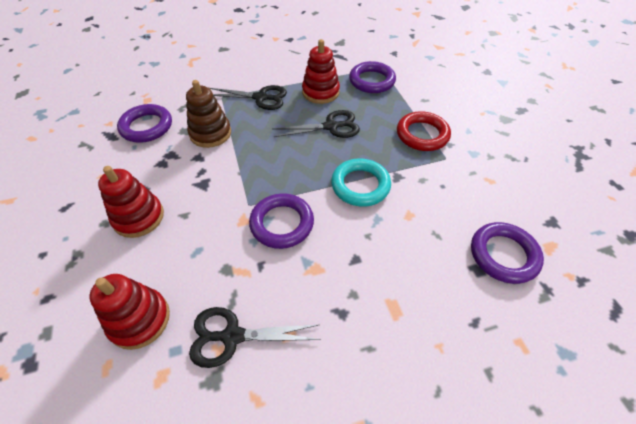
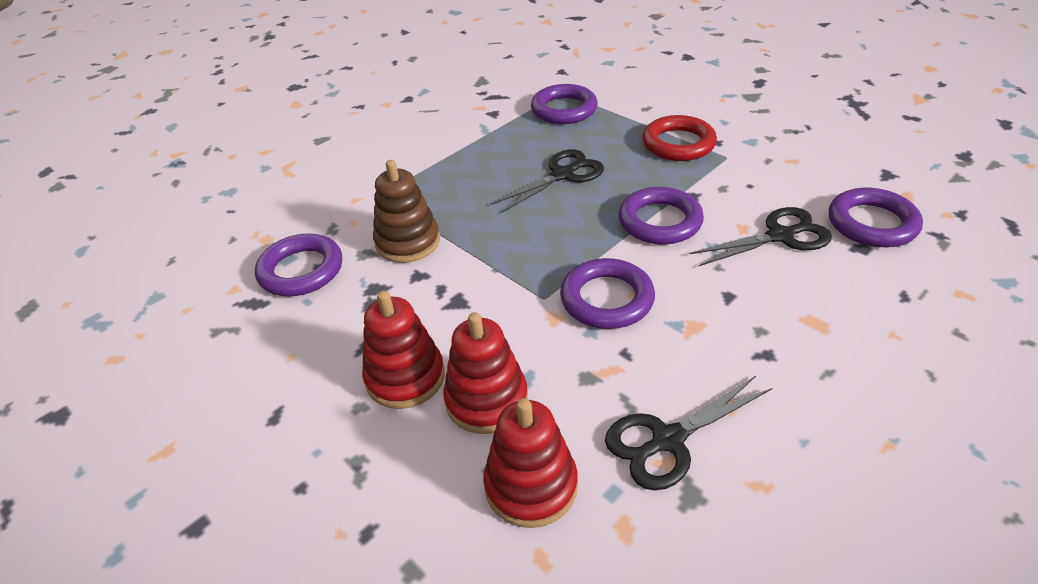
camera: 25 degrees left, 10 degrees down
black scissors [210,85,287,110] -> black scissors moved to [690,207,832,266]
red stacking toy [302,39,340,104] -> red stacking toy moved to [443,312,528,434]
turquoise ring [331,159,391,207] -> purple ring [619,187,704,244]

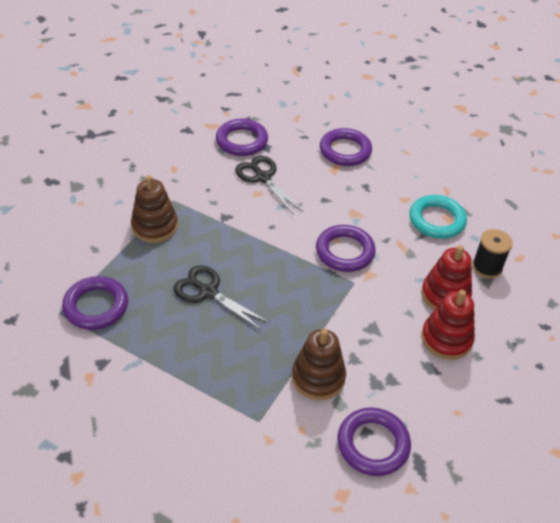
camera: 110 degrees left, 5 degrees up
red stacking toy [483,398,578,528] -> black spool [472,229,513,278]
black scissors [605,376,772,490] -> turquoise ring [410,195,467,239]
purple ring [619,187,704,244] -> purple ring moved to [320,128,372,166]
red ring [642,115,717,161] -> brown stacking toy [131,175,178,243]

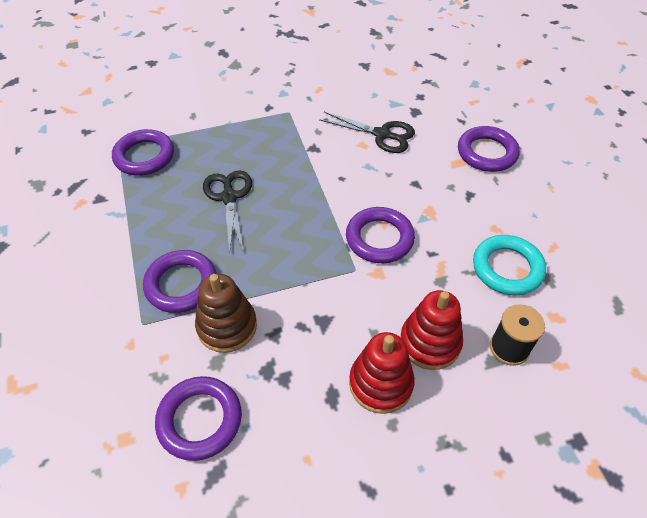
camera: 45 degrees right, 5 degrees up
brown stacking toy [131,175,178,243] -> none
purple ring [216,119,268,156] -> purple ring moved to [143,250,217,313]
black scissors [235,156,303,215] -> black scissors turned 105 degrees clockwise [319,112,415,153]

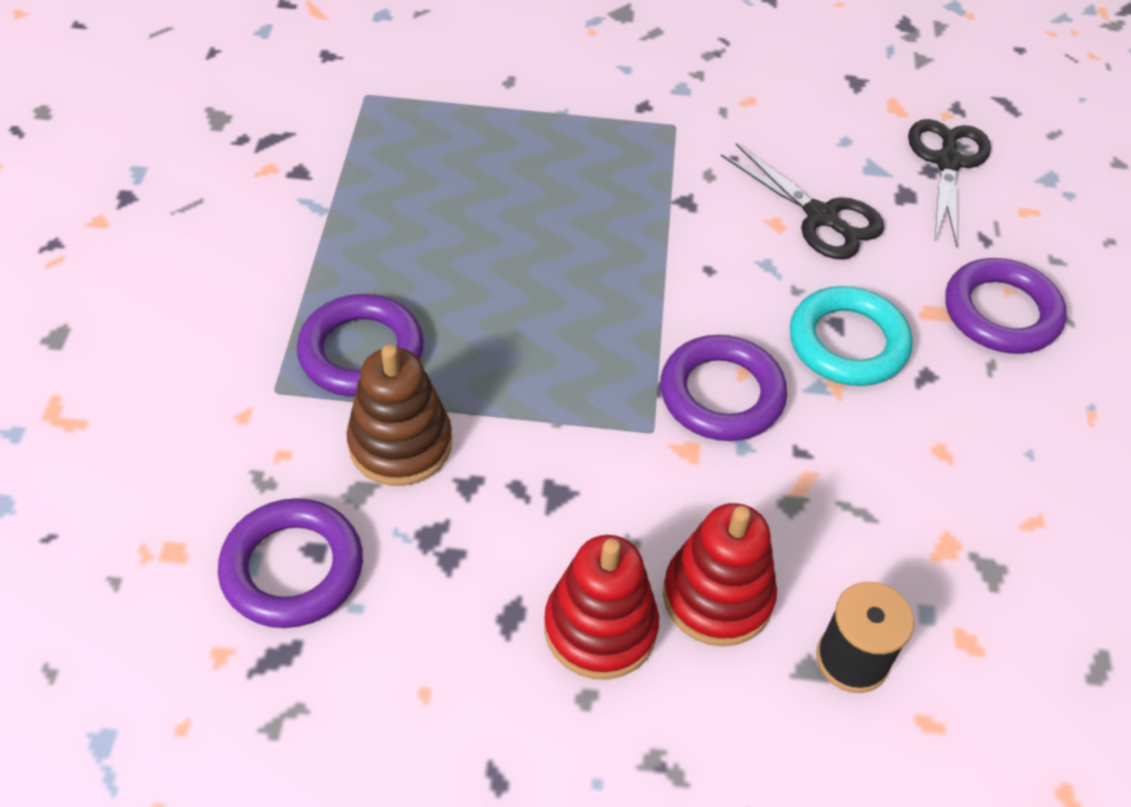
camera: 20 degrees right, 0 degrees up
purple ring [112,129,174,175] -> none
black scissors [203,170,252,253] -> black scissors moved to [908,119,991,247]
turquoise ring [473,235,546,295] -> turquoise ring moved to [790,286,913,386]

